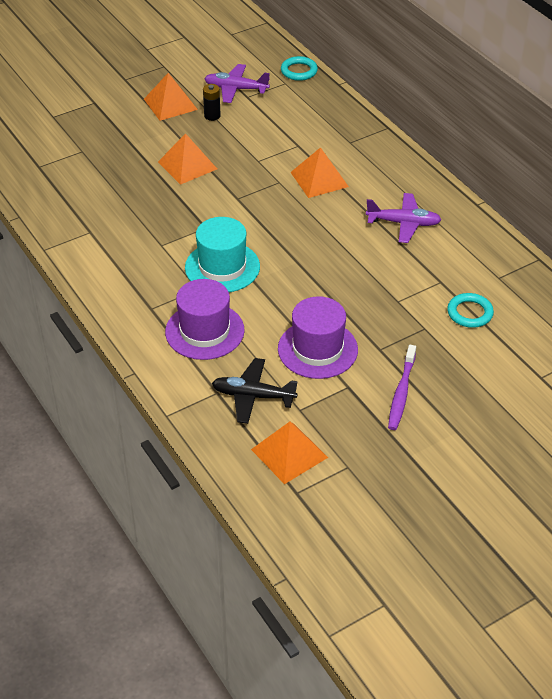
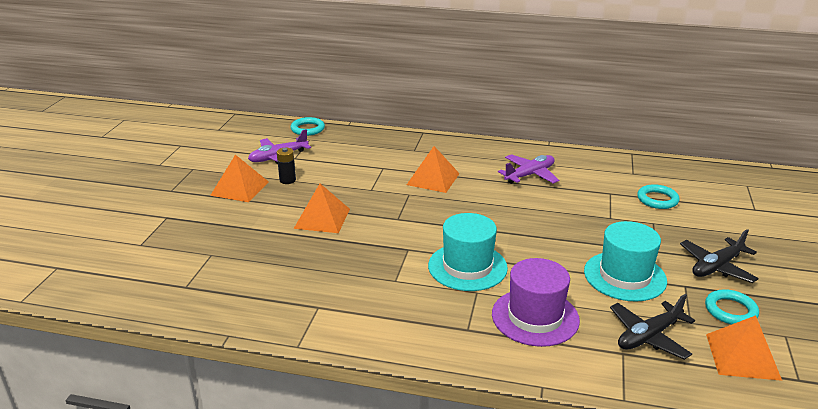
camera: 45 degrees left, 15 degrees down
purple hat [278,296,358,379] -> turquoise hat [584,221,667,301]
purple toothbrush [388,345,416,430] -> black plane [680,229,759,283]
none -> turquoise ring [705,289,759,325]

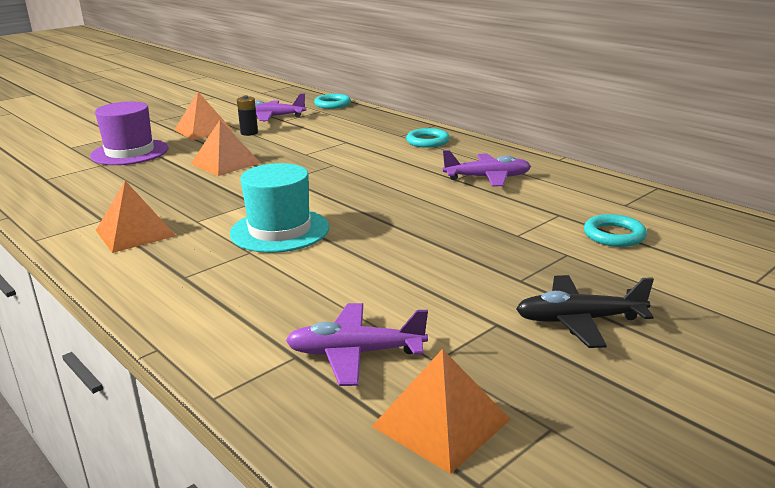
camera: 35 degrees right, 5 degrees down
orange pyramid [407,146,460,193] -> orange pyramid moved to [96,181,176,253]
purple hat [492,258,580,347] -> purple hat moved to [90,101,169,165]
turquoise hat [584,221,667,301] -> none
black plane [610,294,695,360] -> purple plane [286,303,428,386]
turquoise ring [705,289,759,325] -> turquoise ring moved to [406,128,450,148]

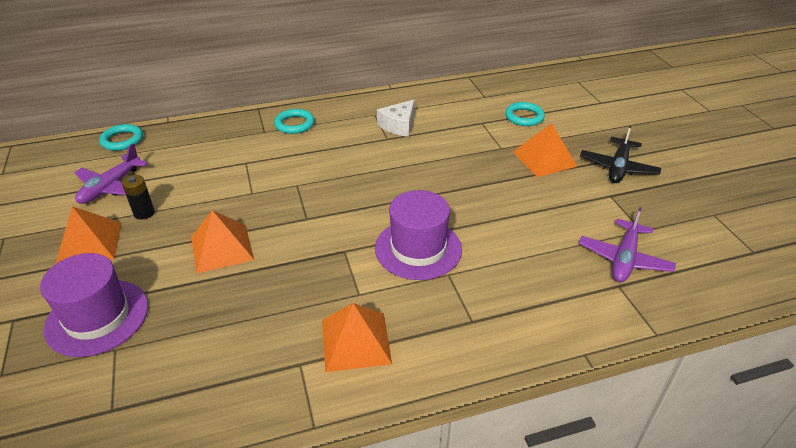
camera: 65 degrees left, 15 degrees up
turquoise hat [230,163,329,253] -> purple hat [375,190,462,280]
orange pyramid [372,349,511,474] -> orange pyramid moved to [513,123,578,177]
purple plane [442,150,531,187] -> white cheese [377,100,414,137]

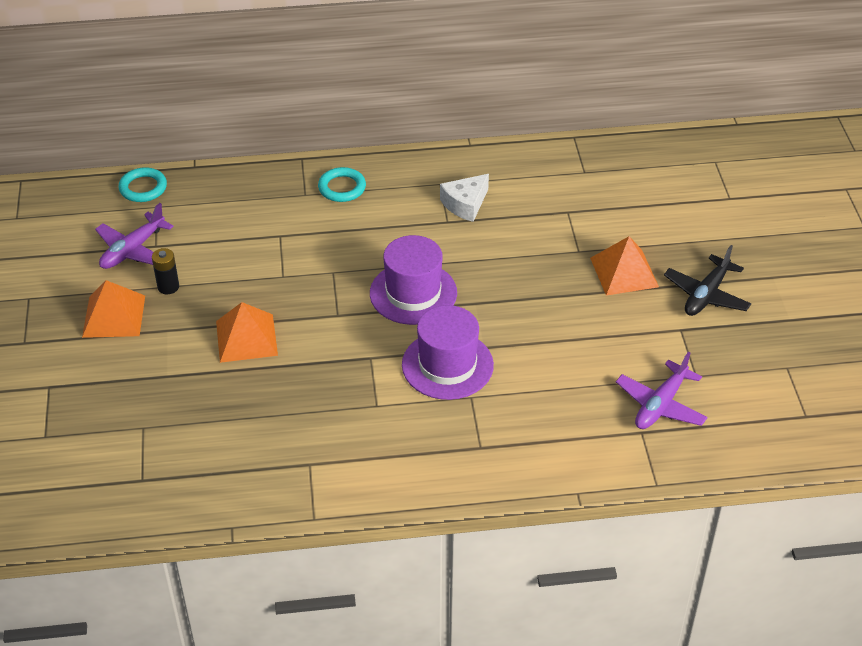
camera: 10 degrees right, 5 degrees up
purple hat [40,253,148,357] -> purple hat moved to [370,235,457,325]
orange pyramid [322,303,392,372] -> none
turquoise ring [505,102,545,126] -> none

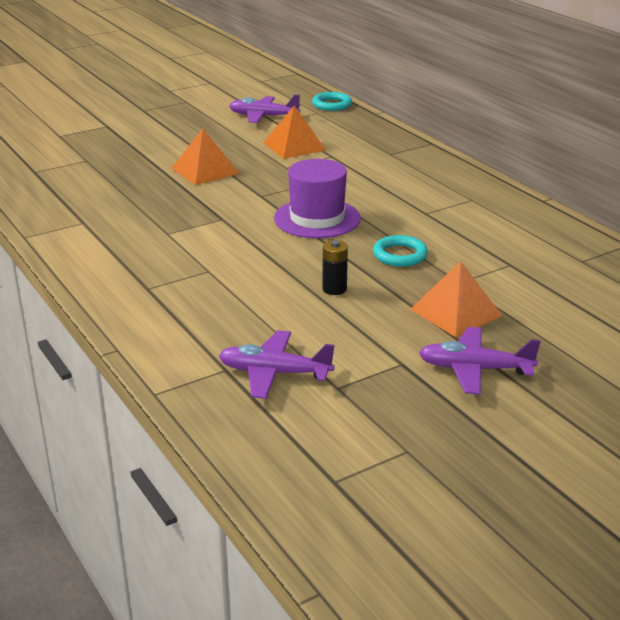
camera: 65 degrees right, 15 degrees down
orange pyramid [82,280,145,338] -> orange pyramid moved to [263,106,327,159]
black battery [152,248,179,294] -> black battery moved to [322,240,348,295]
turquoise ring [318,167,366,202] -> turquoise ring moved to [373,235,428,267]
purple hat [402,305,494,400] -> none
white cheese [440,174,489,222] -> none
black plane [664,245,751,316] -> purple plane [419,327,541,395]

